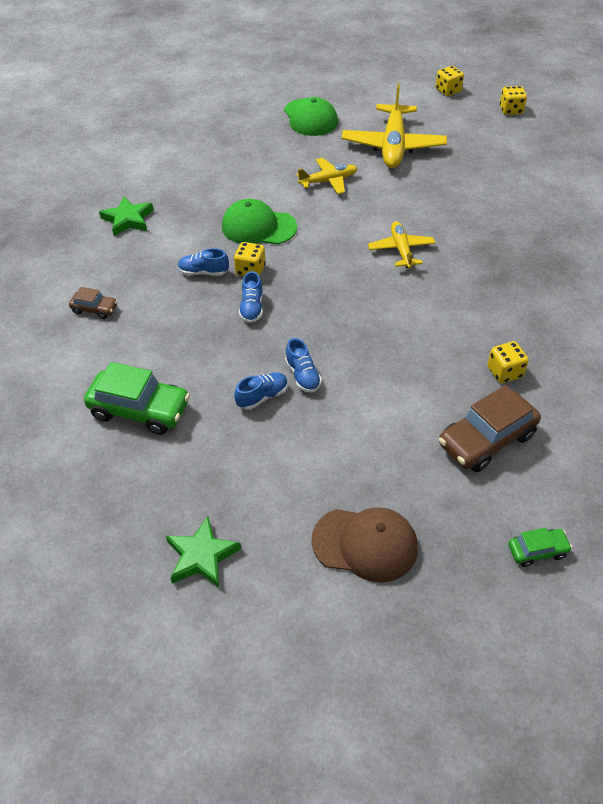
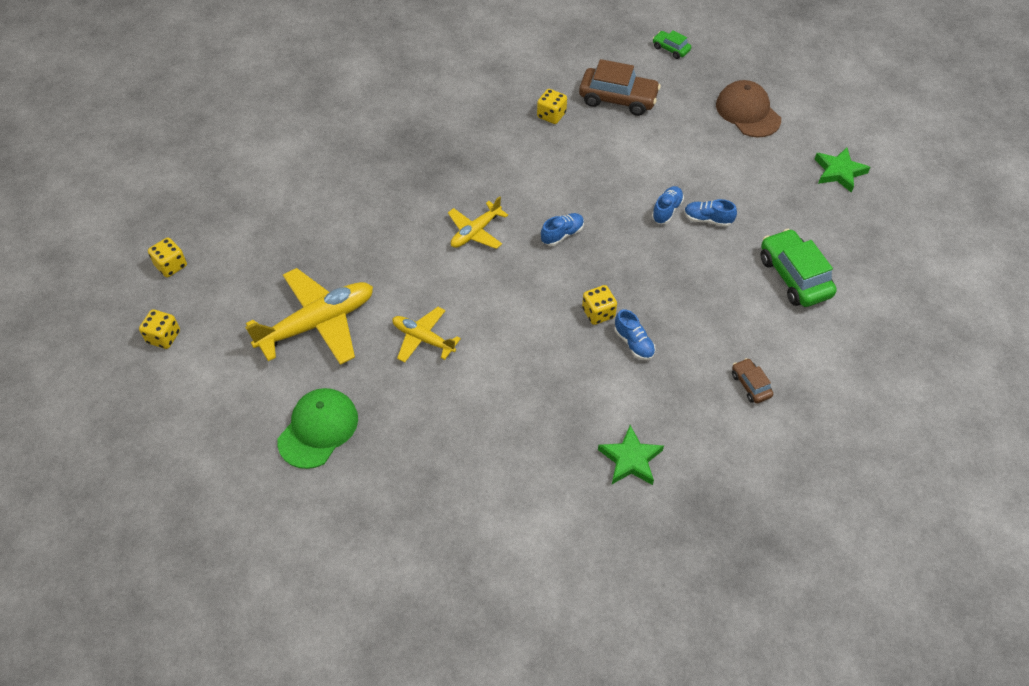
camera: 130 degrees left, 5 degrees up
green cap [222,199,297,244] -> none
blue shoe [239,271,263,323] -> blue shoe moved to [541,213,584,246]

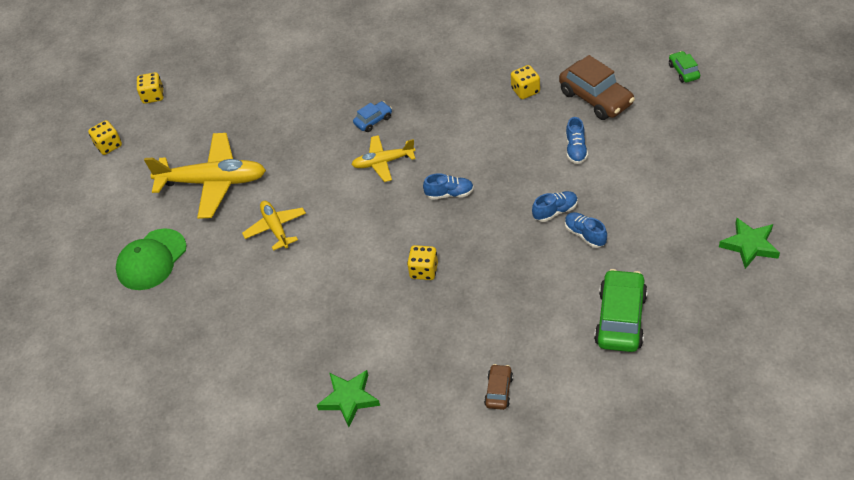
camera: 40 degrees right, 5 degrees down
green cap [277,388,358,469] -> green cap turned 150 degrees clockwise [116,228,186,290]
blue shoe [614,309,656,360] -> blue shoe moved to [566,117,588,164]
brown cap [716,80,781,138] -> none
none -> blue car [353,101,392,132]

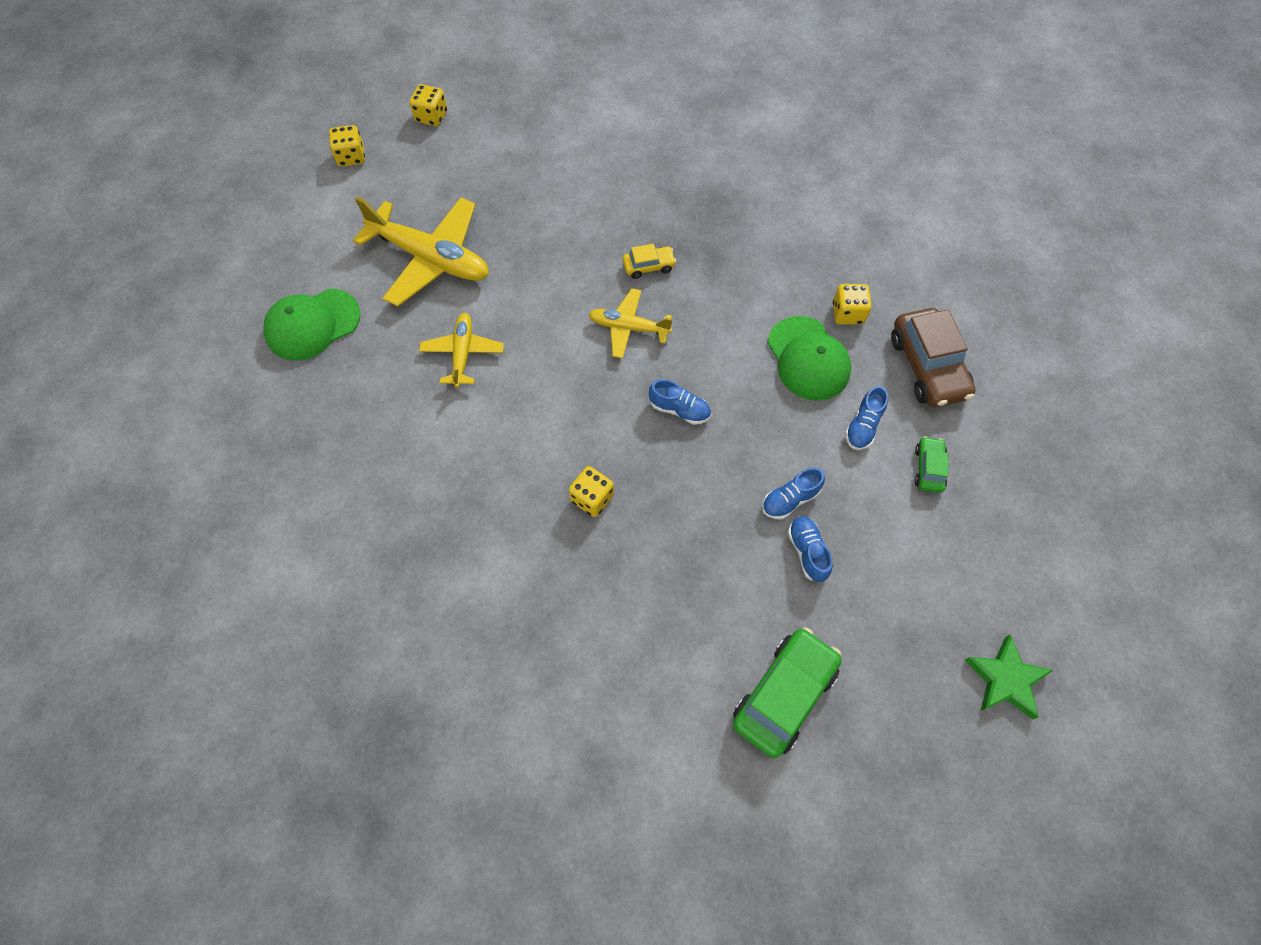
camera: 20 degrees right, 15 degrees up
green star [317,370,380,427] -> none
blue car [353,101,392,132] -> yellow car [623,244,676,279]
brown car [484,364,513,410] -> none
blue shoe [532,191,578,222] -> blue shoe turned 150 degrees clockwise [762,467,825,520]
green car [669,51,700,83] -> green car moved to [915,436,948,493]
none -> green cap [767,316,851,400]

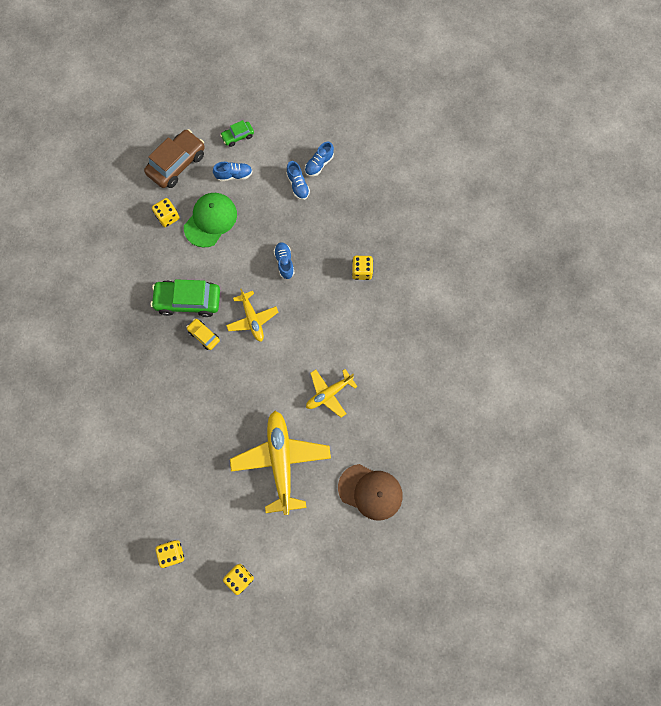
camera: 125 degrees left, 10 degrees up
green cap [263,288,360,361] -> brown cap [338,464,403,520]
green car [733,627,842,758] -> green car moved to [151,279,220,317]
blue shoe [762,467,825,520] -> blue shoe turned 45 degrees clockwise [286,161,310,200]
green star [965,634,1053,719] -> none

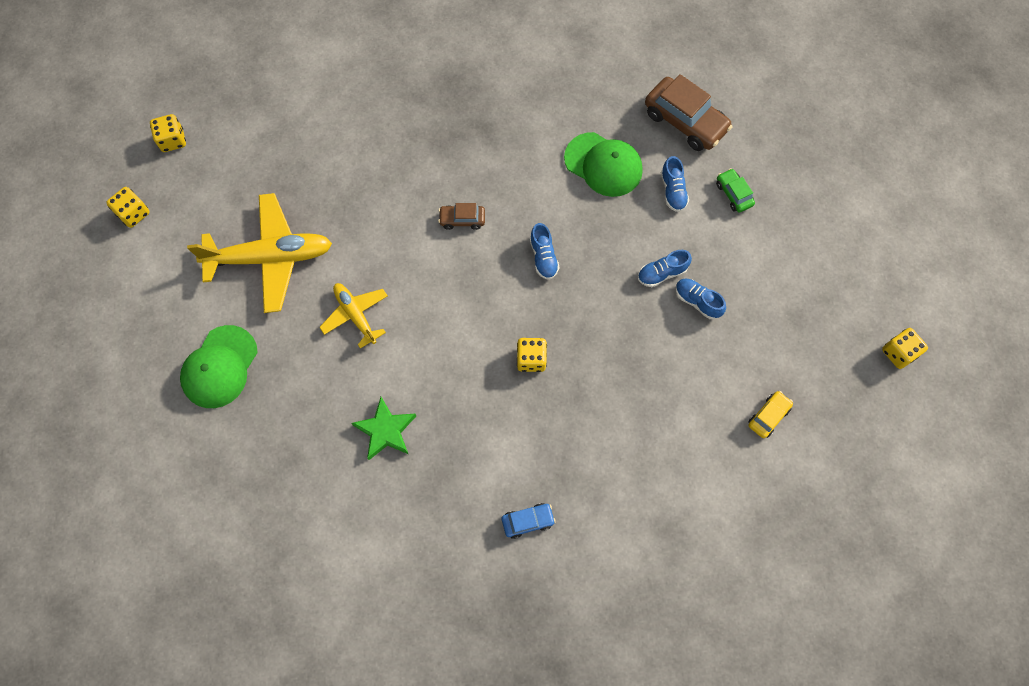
camera: 90 degrees right, 5 degrees down
green car [151,279,220,317] -> none
yellow dice [152,198,179,227] -> yellow dice moved to [882,328,928,369]
yellow car [186,319,220,350] -> yellow car moved to [748,391,793,438]
yellow plane [226,289,278,342] -> brown car [438,203,485,230]
blue shoe [274,242,294,279] -> blue shoe turned 90 degrees clockwise [530,223,560,280]
brown cap [338,464,403,520] -> green cap [180,325,258,408]
none -> green star [352,397,416,460]
none -> blue car [502,503,556,539]

